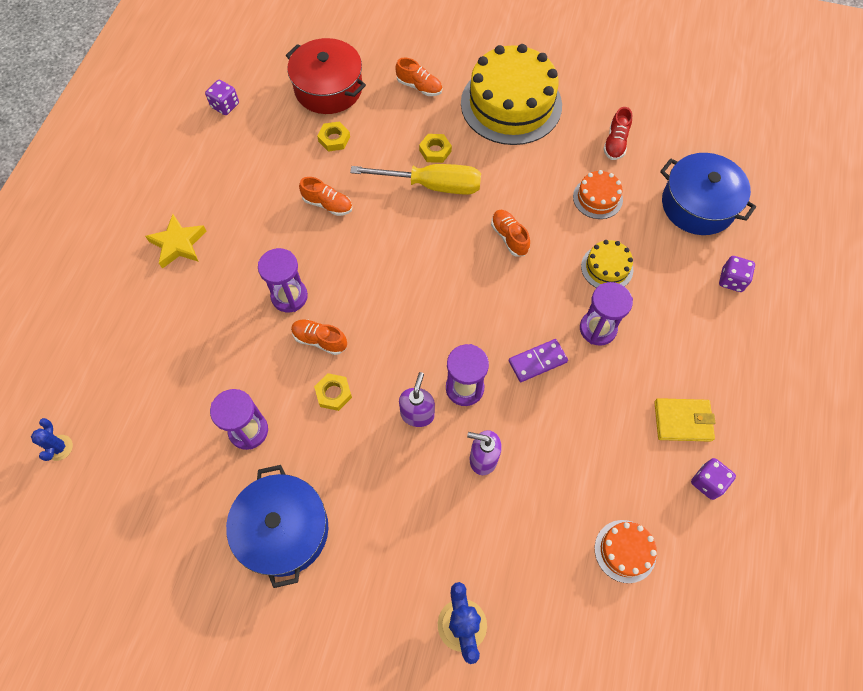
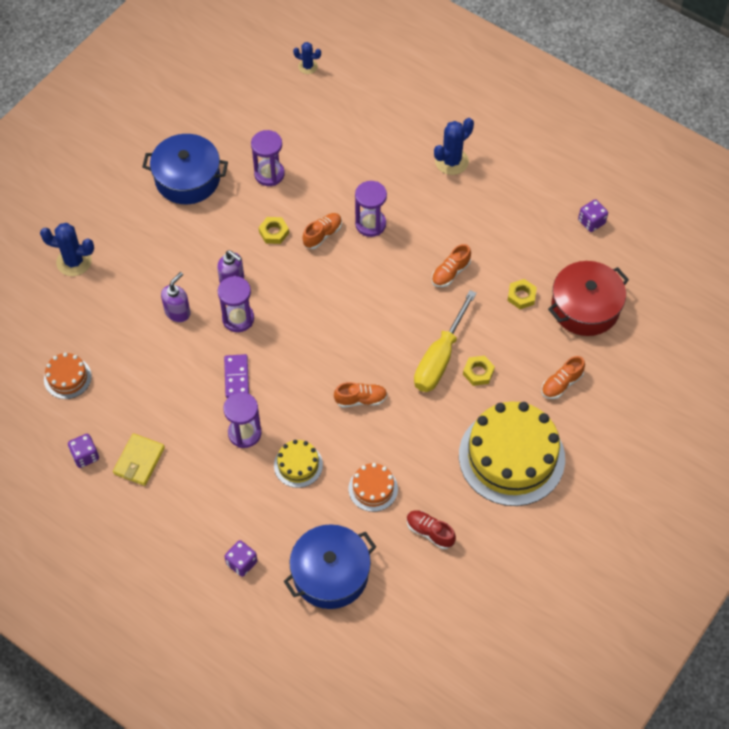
camera: 110 degrees right, 5 degrees down
yellow star [145,214,207,269] -> blue cactus [434,118,474,175]

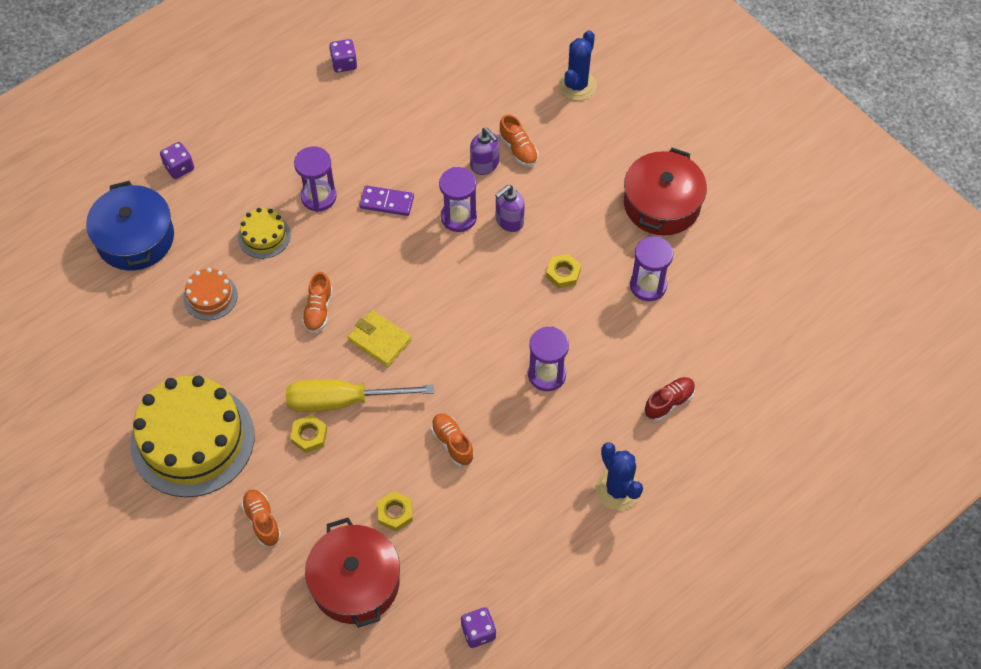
camera: 105 degrees right, 0 degrees up
orange cake [44,353,92,399] -> none
yellow wallet [113,433,165,486] -> yellow wallet moved to [348,310,412,367]
blue pot [142,134,228,204] -> red pot [624,148,707,236]
blue cactus [293,42,321,74] -> none
orange shoe [302,213,342,249] -> orange shoe moved to [499,114,538,166]
red shoe [407,510,456,549] -> red shoe moved to [644,377,695,421]
yellow screwdriver [414,290,477,392] -> yellow screwdriver turned 45 degrees counterclockwise [286,379,434,412]

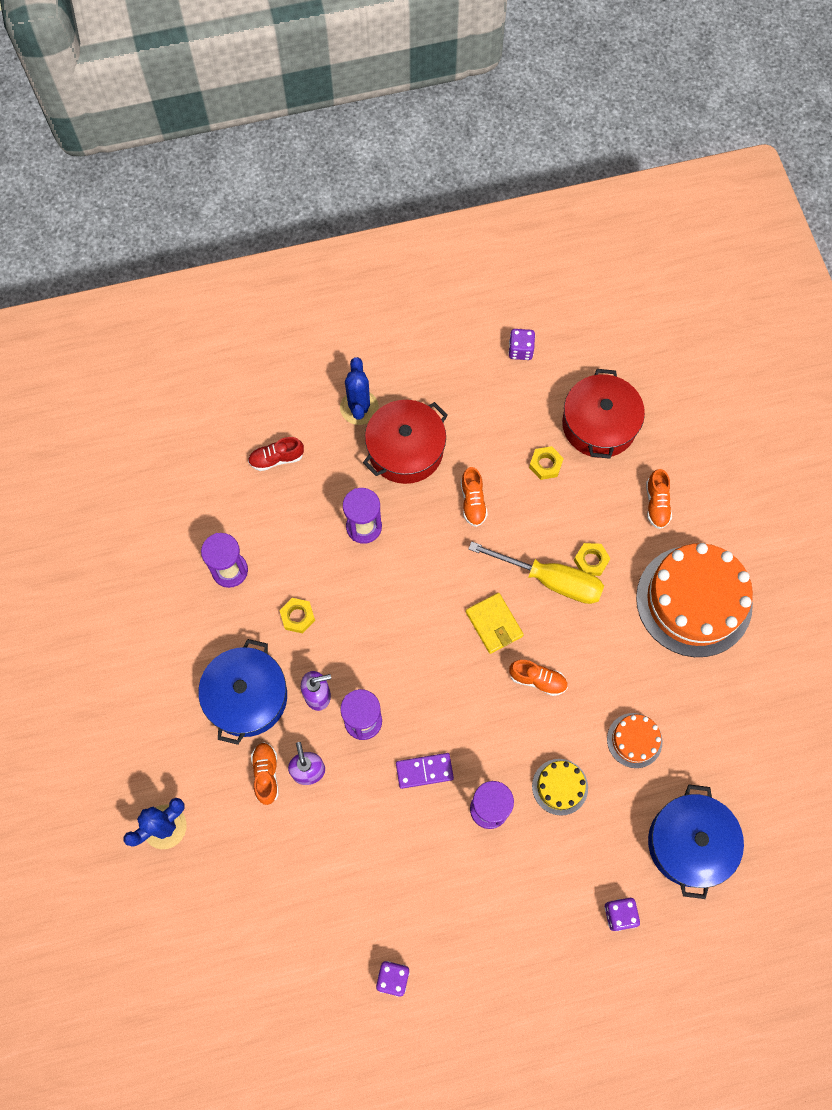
camera: 155 degrees left, 10 degrees up
yellow cake [130,376,254,497] -> orange cake [636,543,753,657]
orange shoe [302,272,333,333] -> orange shoe turned 75 degrees clockwise [509,660,568,696]
purple domino [359,185,414,216] -> purple domino turned 45 degrees counterclockwise [396,753,454,789]
red pot [624,148,707,236] -> red pot moved to [363,400,448,484]
none -> blue pot [198,639,287,745]

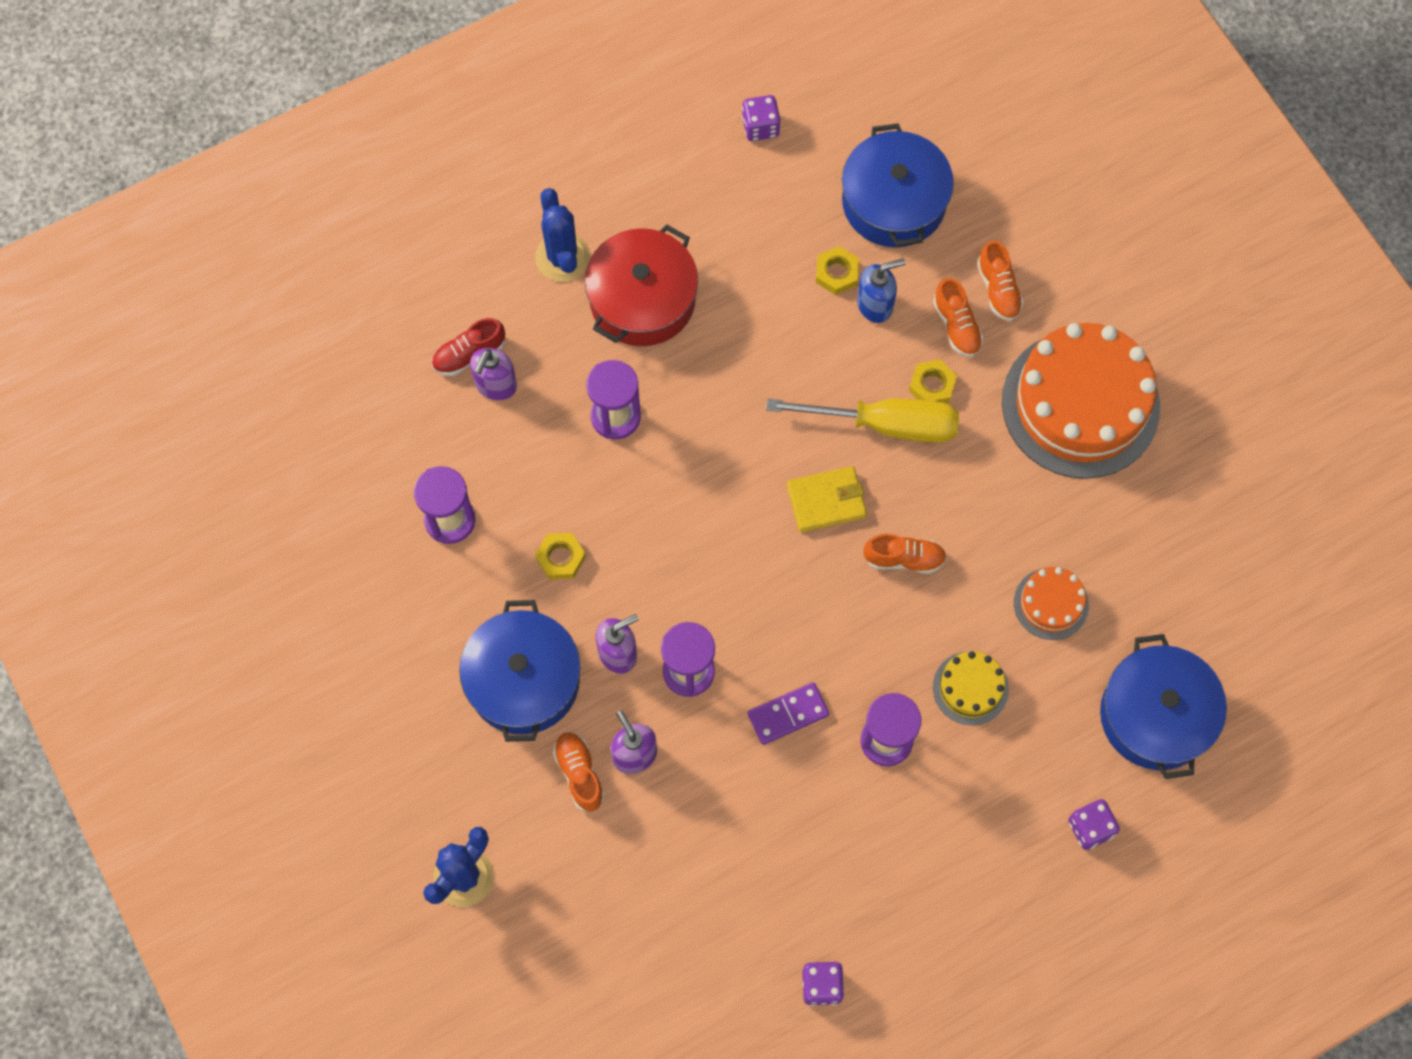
camera: 15 degrees left, 0 degrees up
orange shoe [461,467,488,527] -> orange shoe moved to [933,278,984,357]
yellow wallet [466,593,524,654] -> yellow wallet turned 60 degrees counterclockwise [787,466,867,532]
red pot [562,369,645,459] -> blue pot [842,123,954,247]
none -> purple soap dispenser [470,348,517,400]
none -> blue soap dispenser [857,259,906,323]

